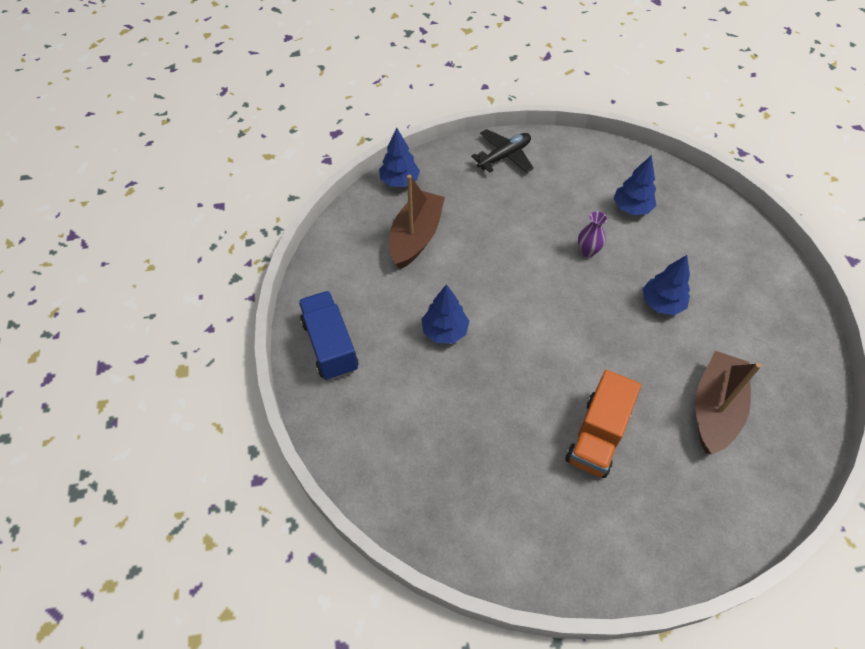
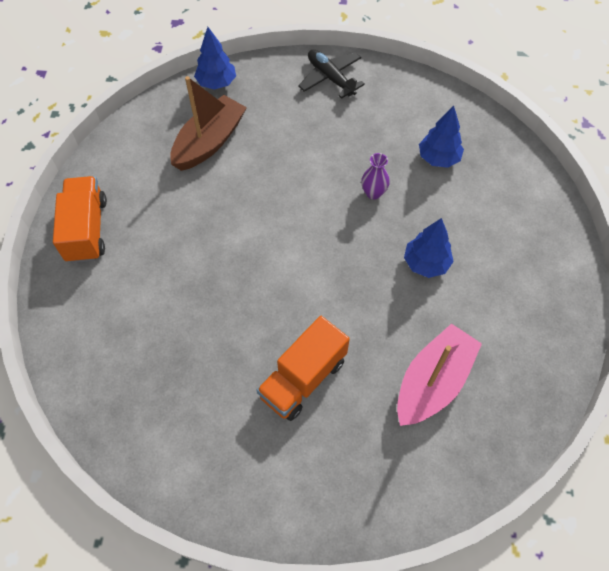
camera: 15 degrees right, 5 degrees up
blue truck [298,291,358,381] -> orange truck [53,176,107,263]
blue tree [422,284,469,344] -> none
black plane [471,129,534,173] -> black plane turned 105 degrees counterclockwise [298,50,365,99]
brown boat [695,351,762,454] -> pink boat [397,324,482,426]

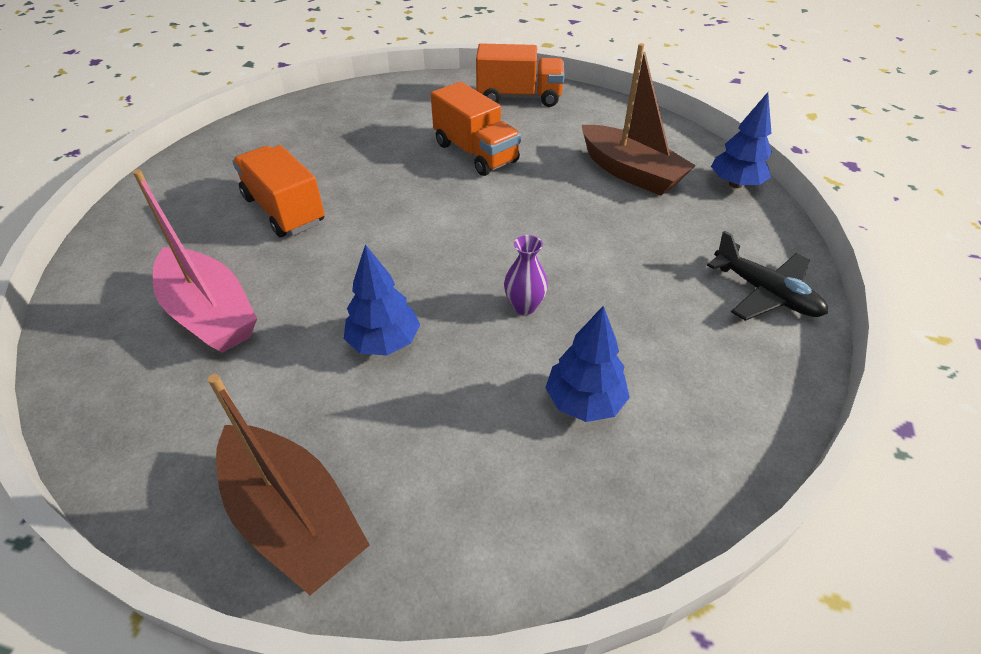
camera: 100 degrees right, 15 degrees down
black plane [298,50,365,99] -> black plane turned 75 degrees clockwise [707,231,828,321]
none -> brown boat [208,374,370,595]
none -> orange truck [431,82,521,176]

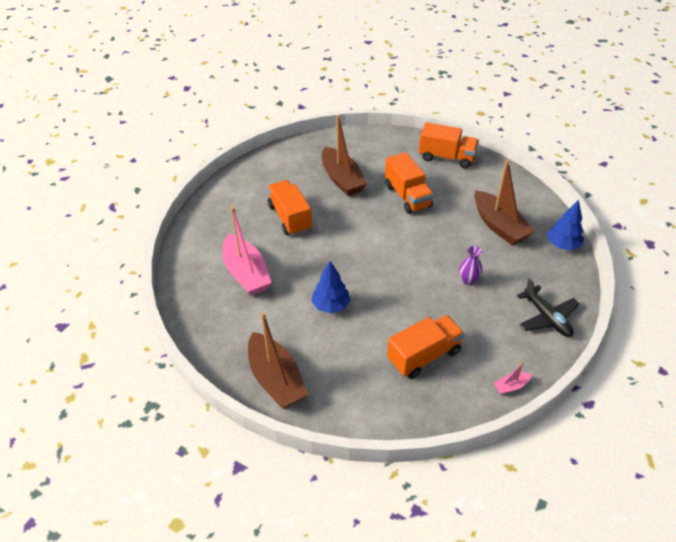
camera: 15 degrees right, 0 degrees up
purple vase [504,235,548,315] -> purple vase moved to [459,246,482,286]
blue tree [545,306,630,422] -> orange truck [387,315,465,379]
none -> brown boat [322,115,367,196]
none -> pink boat [493,361,532,395]

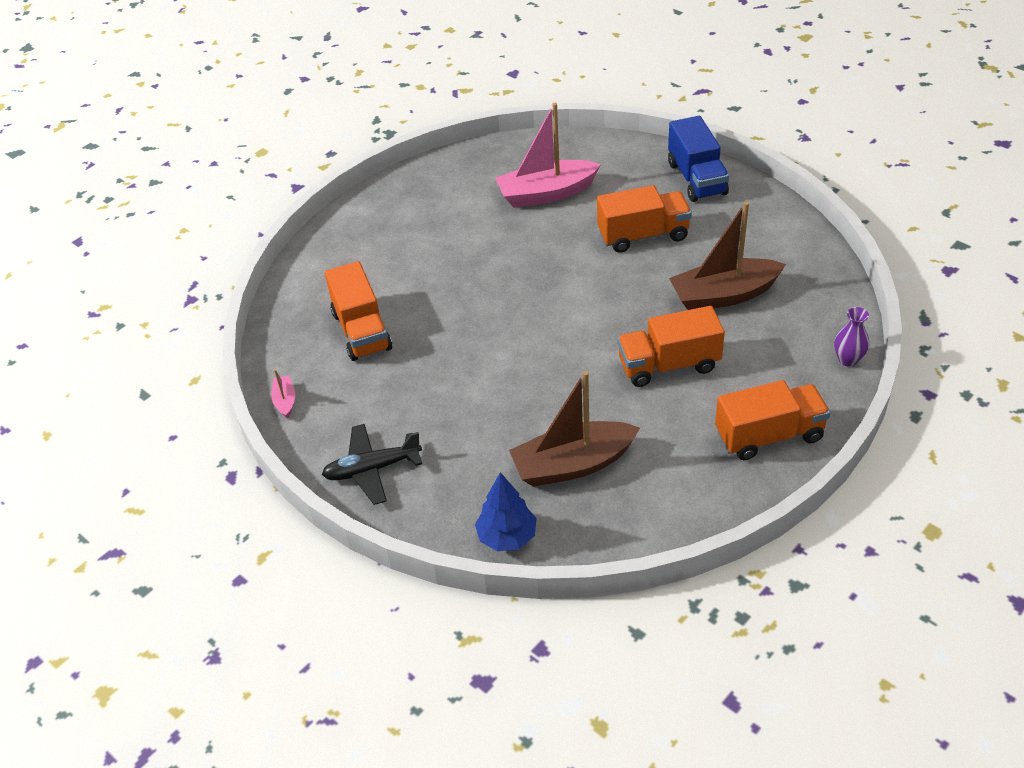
camera: 105 degrees right, 0 degrees up
brown boat [248,312,308,409] -> none
blue tree [311,261,350,313] -> none
orange truck [419,122,479,168] -> orange truck turned 135 degrees counterclockwise [715,380,831,460]
purple vase [459,246,482,286] -> purple vase moved to [834,307,869,367]
none -> blue truck [668,116,729,202]

